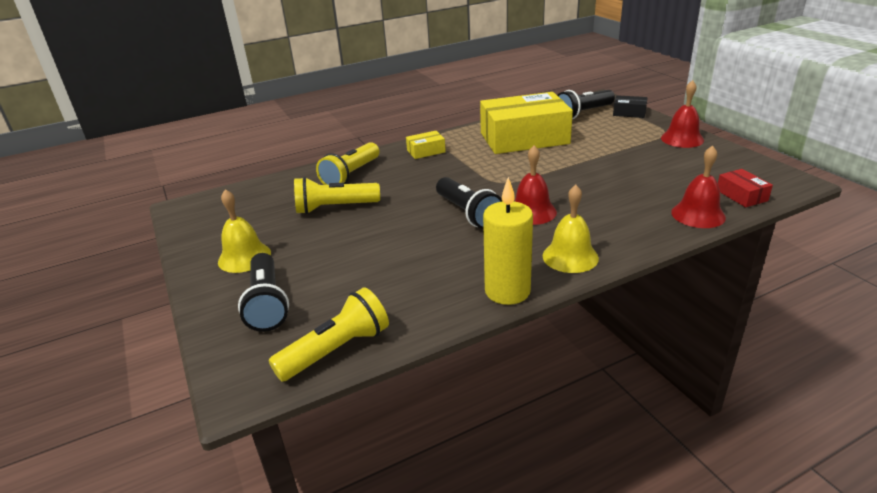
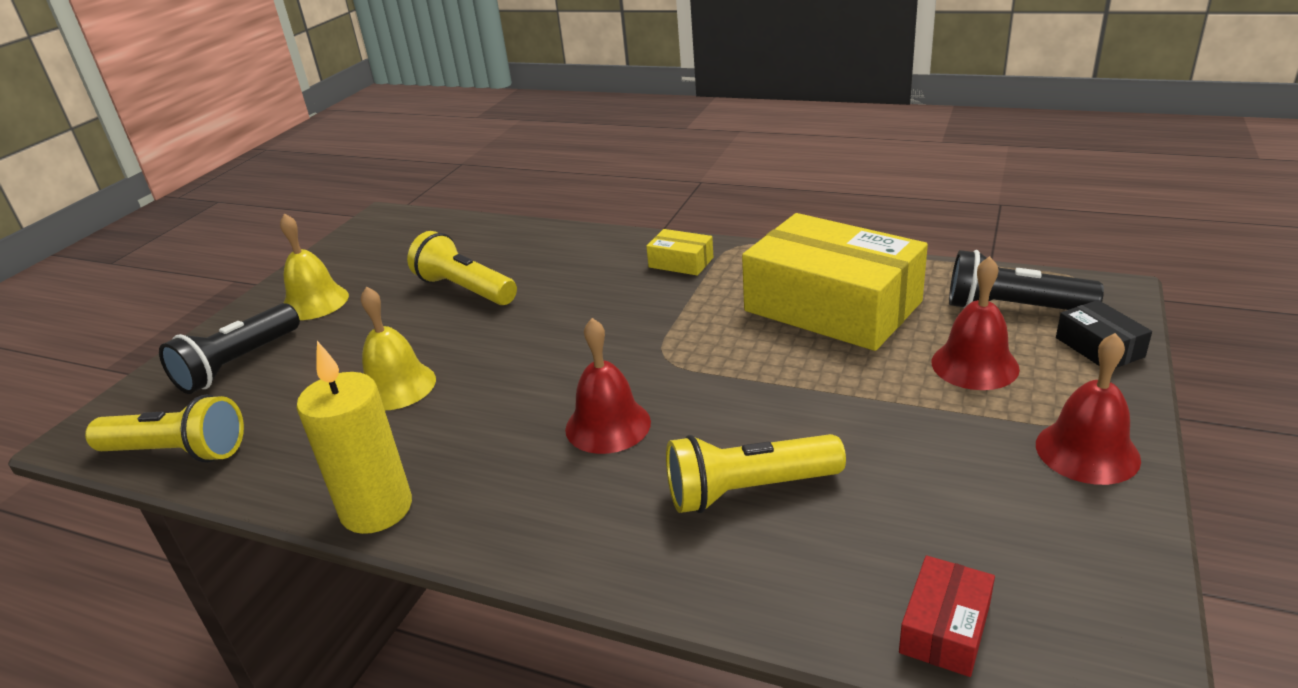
camera: 50 degrees right, 0 degrees up
yellow flashlight [316,142,380,185] -> yellow flashlight moved to [666,434,846,513]
black flashlight [436,177,502,229] -> none
yellow bell [543,185,599,273] -> yellow bell moved to [361,286,436,410]
red bell [671,145,726,228] -> red bell moved to [932,256,1020,390]

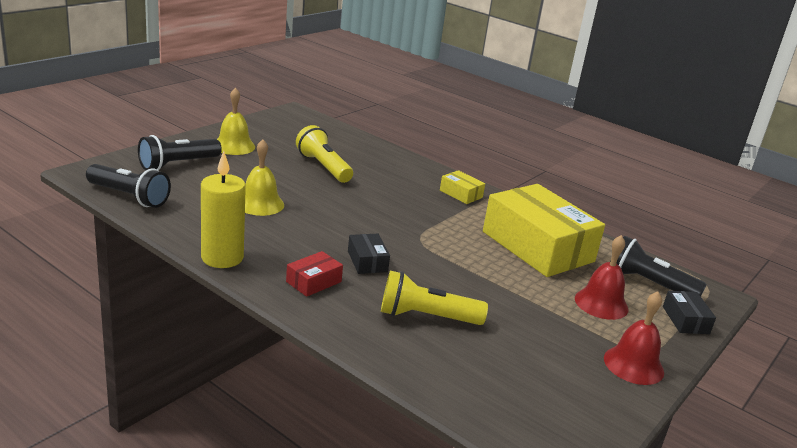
camera: 10 degrees right, 5 degrees down
yellow flashlight [85,395,244,463] -> black flashlight [86,164,171,208]
red bell [565,318,651,454] -> black box [348,234,390,274]
red box [899,555,995,677] -> red box moved to [286,251,343,297]

